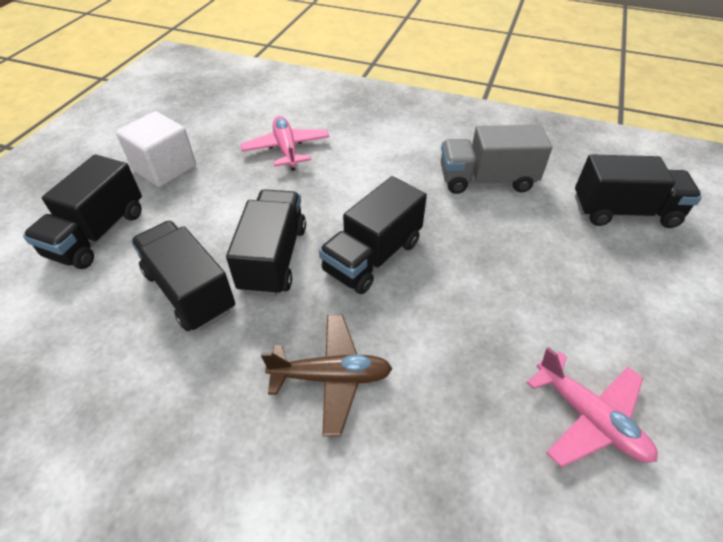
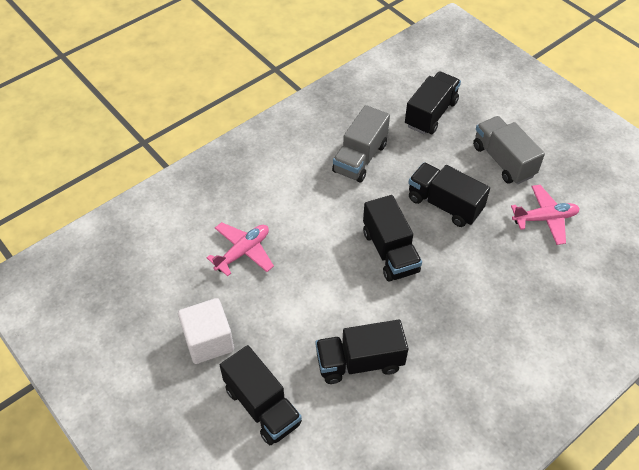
camera: 60 degrees left, 5 degrees up
black truck [226,189,306,296] -> black truck moved to [408,162,490,227]
pink plane [240,116,330,171] -> pink plane turned 120 degrees clockwise [207,222,274,277]
brown plane [261,315,393,436] -> none
none -> grey truck [473,116,545,184]

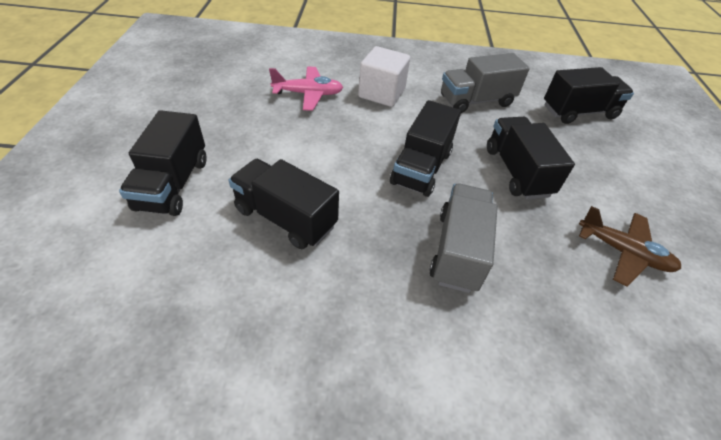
camera: 40 degrees right, 5 degrees down
white cube [178,298,234,364] -> white cube moved to [358,46,410,107]
grey truck [473,116,545,184] -> grey truck moved to [430,184,498,293]
pink plane [511,185,580,245] -> brown plane [579,206,681,287]

